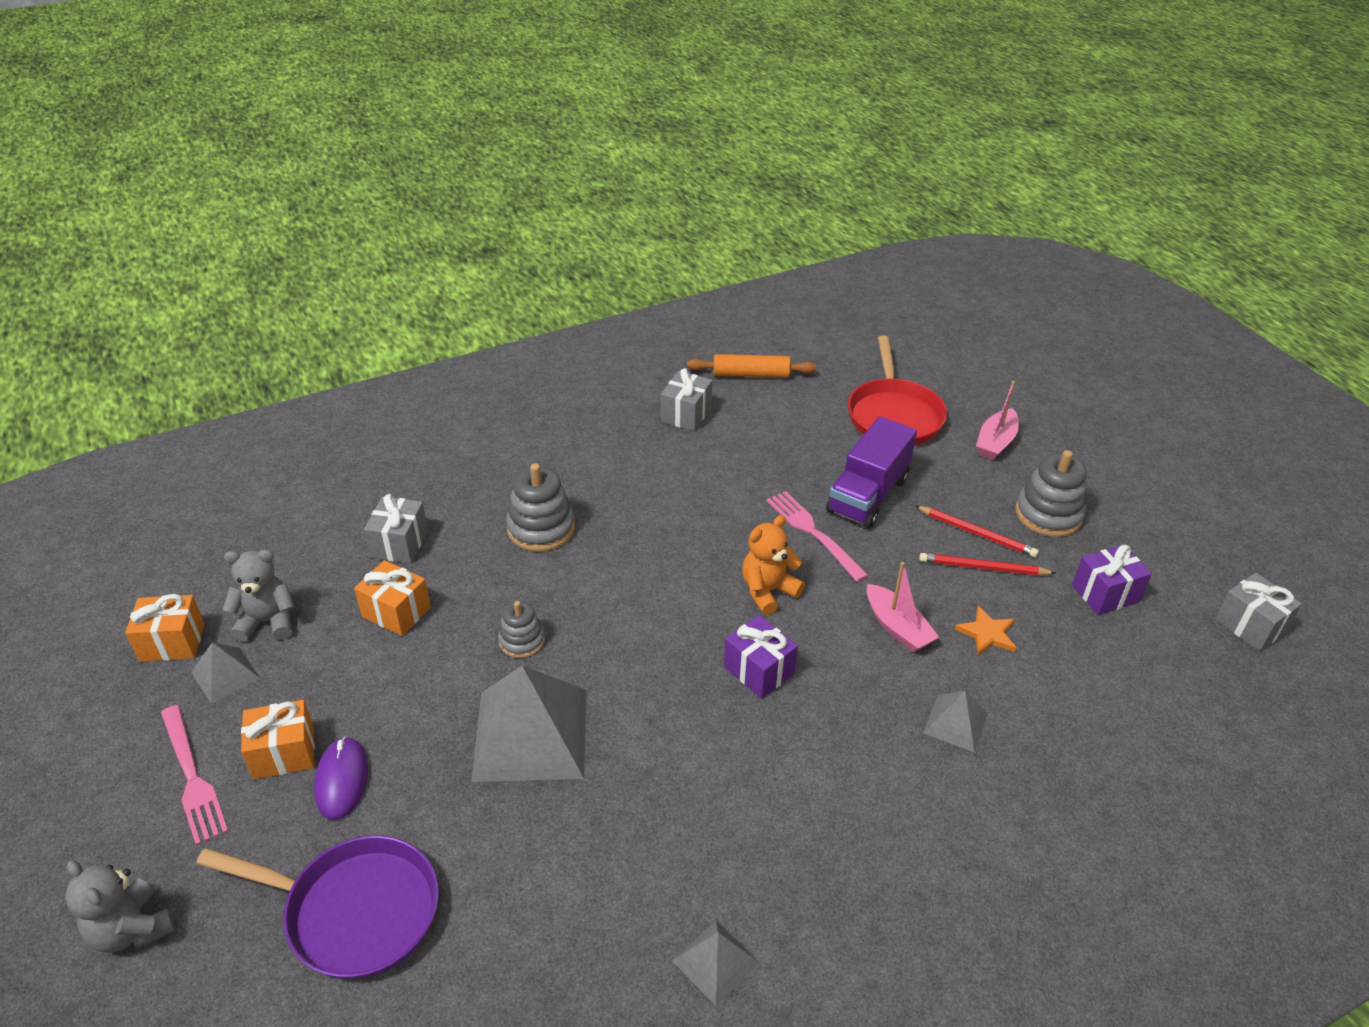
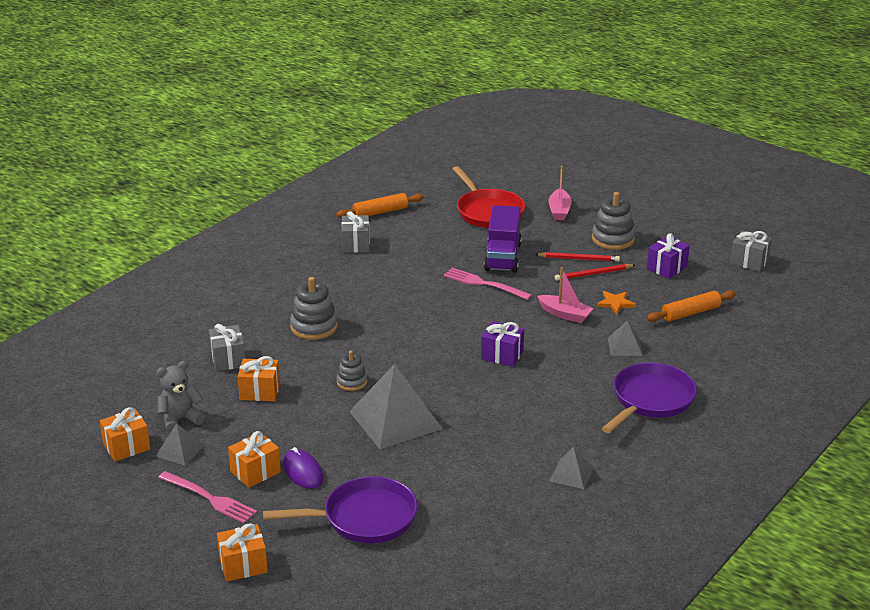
camera: 25 degrees left, 10 degrees down
grey teddy bear [65,860,175,953] -> orange gift [217,523,268,582]
orange teddy bear [742,515,805,615] -> none
none -> purple pan [602,362,697,433]
none -> orange rolling pin [647,290,736,322]

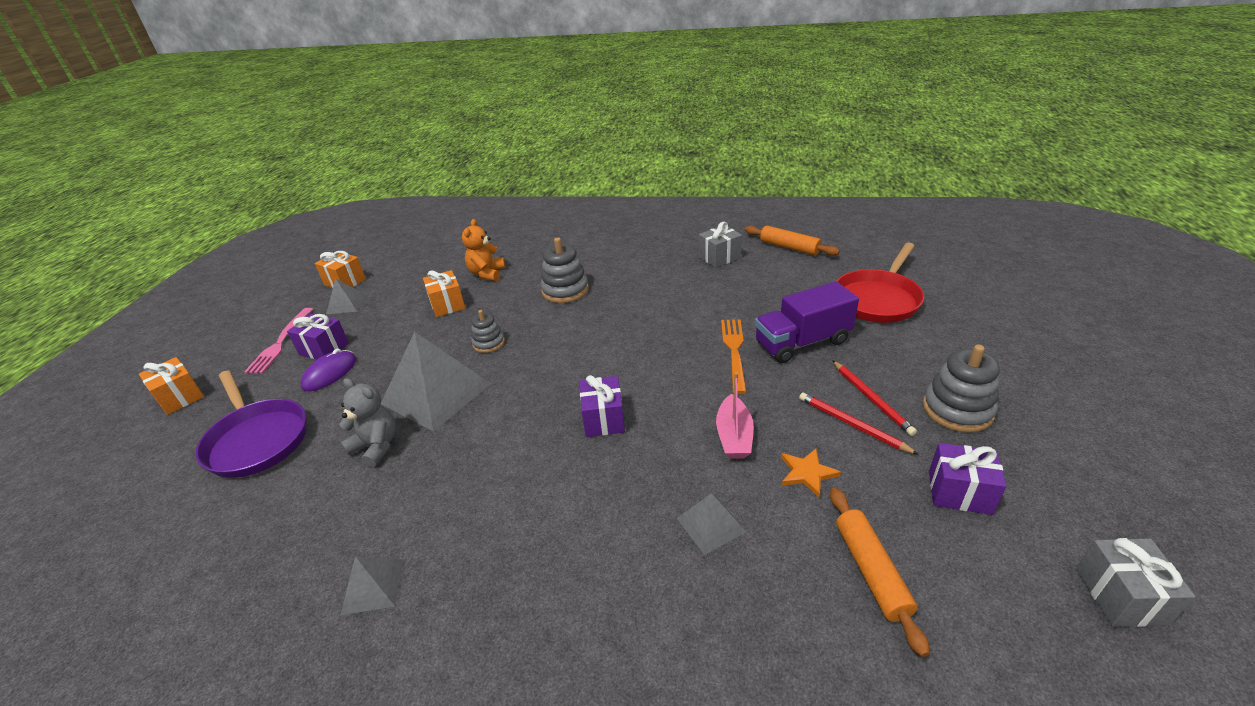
camera: 65 degrees right, 5 degrees up
grey teddy bear [157,361,205,433] -> grey teddy bear moved to [339,378,396,467]
grey gift [209,324,245,371] -> orange teddy bear [462,219,505,281]
orange gift [228,431,281,488] -> purple gift [287,314,349,359]
pink fork [444,268,532,300] -> orange fork [721,319,747,394]
pink boat [549,166,572,220] -> none
purple pan [602,362,697,433] -> none
orange rolling pin [647,290,736,322] -> orange rolling pin turned 45 degrees clockwise [830,488,930,657]

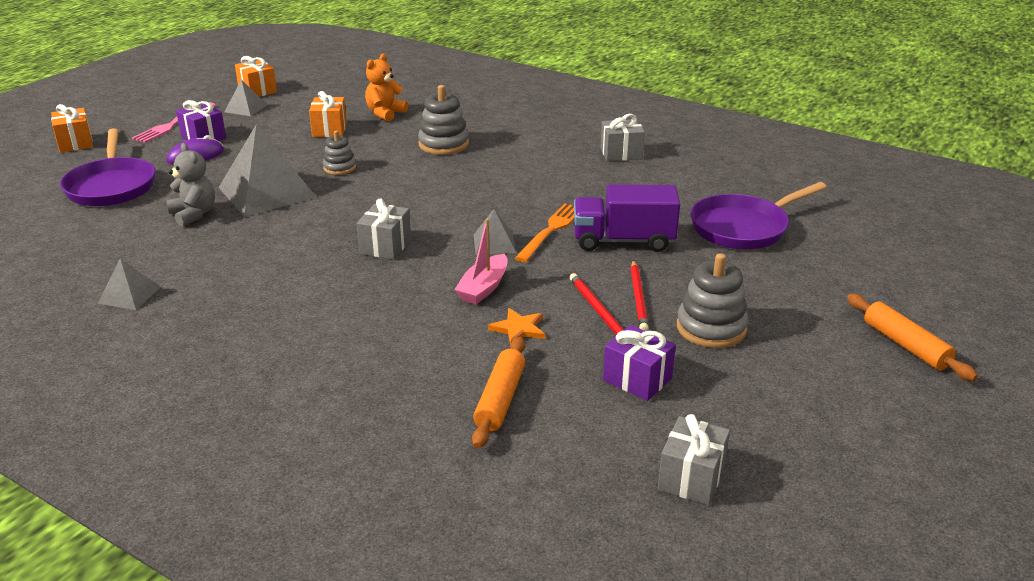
camera: 20 degrees right, 5 degrees down
purple gift [580,375,625,437] -> grey gift [357,198,411,260]
grey pyramid [677,493,746,555] -> grey pyramid moved to [474,209,516,255]
orange rolling pin [745,226,840,256] -> orange rolling pin moved to [847,294,978,381]
red pan [836,242,924,323] -> purple pan [690,182,827,249]

